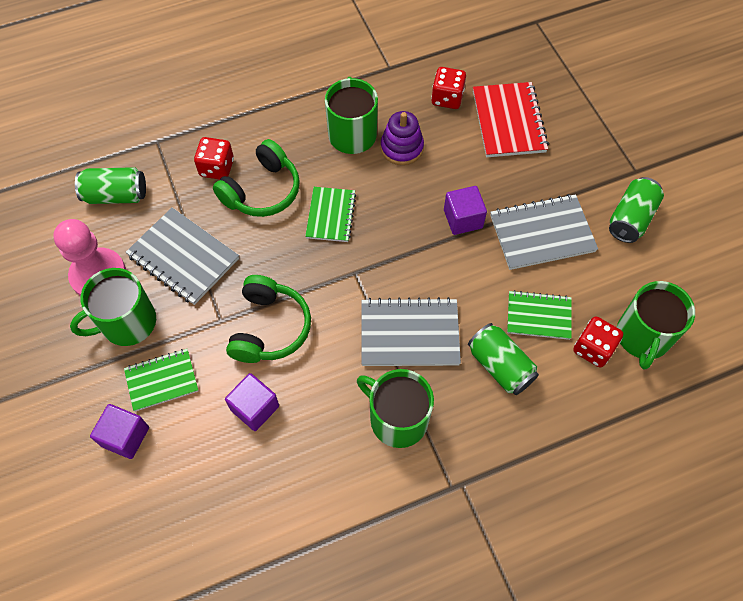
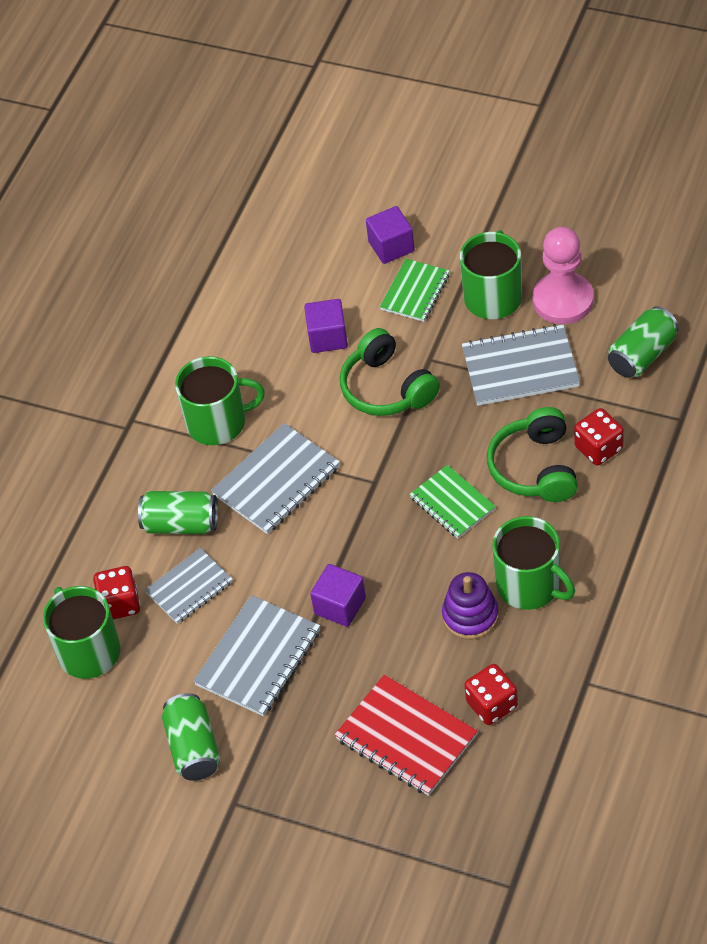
camera: 140 degrees right, 10 degrees down
green notebook [507,290,572,340] -> grey notebook [145,548,233,624]

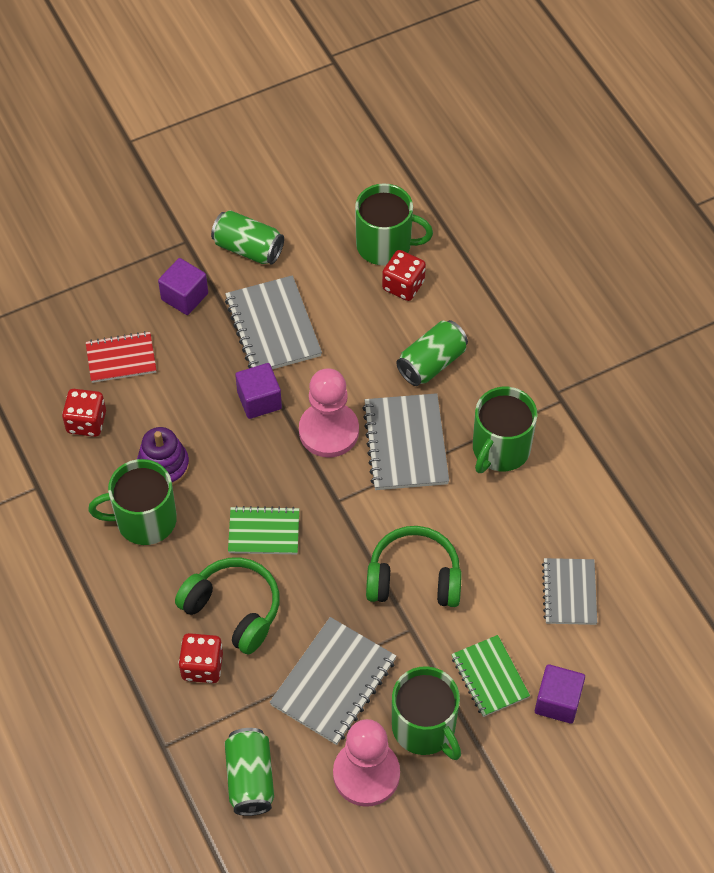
camera: 125 degrees right, 5 degrees up
grey notebook [145,548,233,624] -> grey notebook moved to [542,558,597,625]
purple cube [304,299,348,353] -> purple cube moved to [158,258,208,315]
red notebook [335,675,478,796] -> red notebook [86,331,156,383], size x0.66
none -> pink pawn [299,368,359,458]

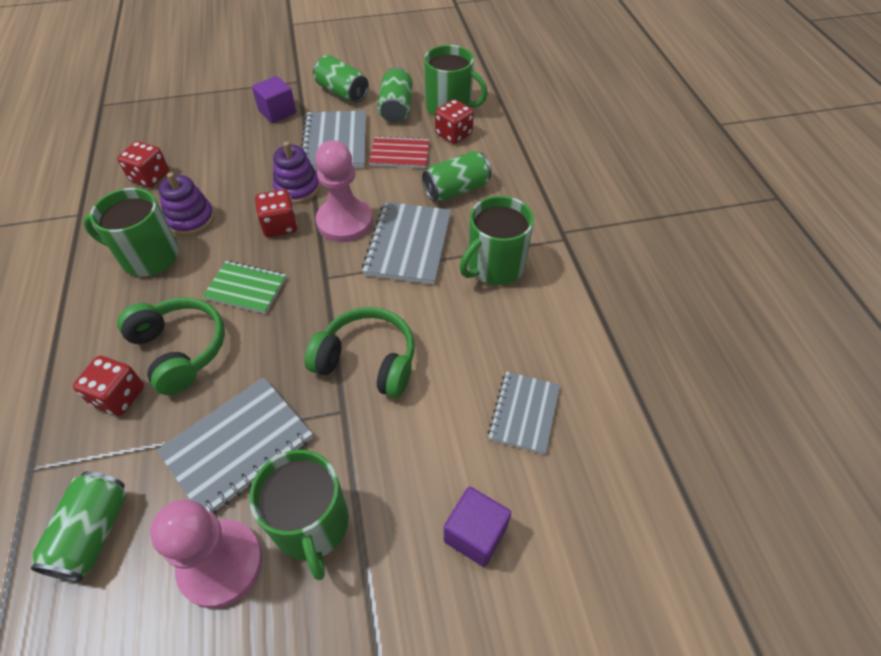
camera: 15 degrees right, 5 degrees down
red notebook [86,331,156,383] -> red notebook moved to [369,136,429,168]
purple cube [235,363,282,419] -> purple stacking toy [273,141,320,204]
green notebook [451,635,530,717] -> none
none -> red dice [255,189,297,238]
none -> green can [377,67,413,123]

